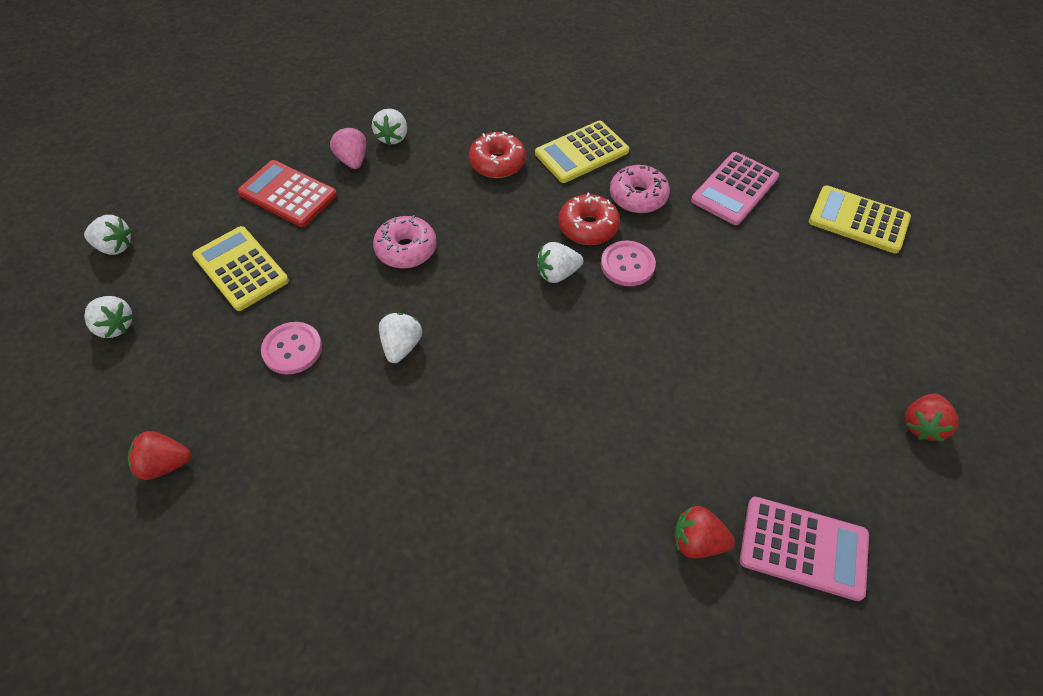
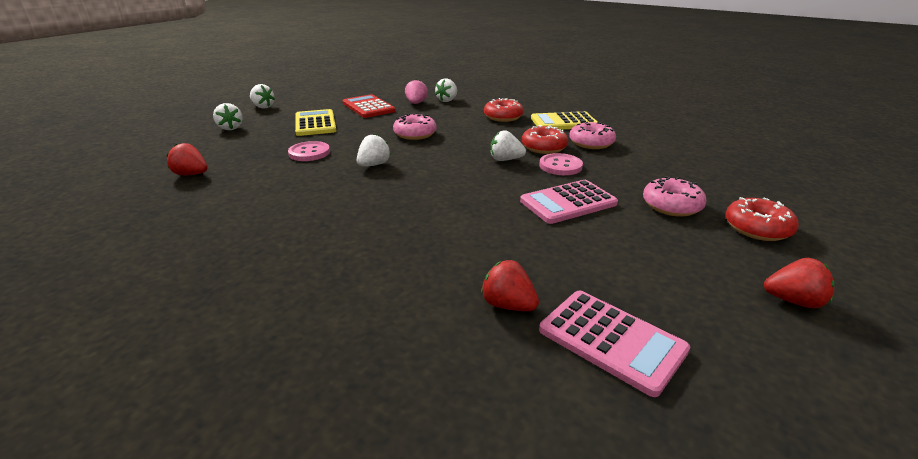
camera: 25 degrees right, 25 degrees down
pink calculator [691,152,779,225] -> pink calculator moved to [520,180,618,224]
yellow calculator [809,186,911,254] -> none
red strawberry [905,393,959,442] -> red strawberry turned 135 degrees counterclockwise [764,258,835,308]
none -> pink donut [643,176,706,217]
none -> red donut [725,197,799,241]

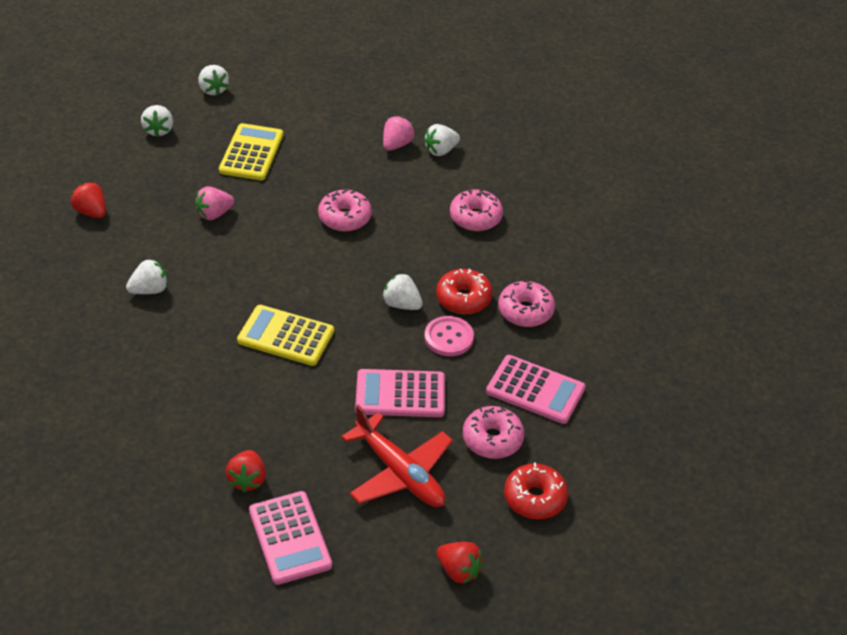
camera: 25 degrees right, 15 degrees up
pink button [288,141,330,161] -> pink strawberry [195,186,234,220]
red calculator [343,94,396,118] -> none
white strawberry [357,134,391,166] -> white strawberry moved to [126,259,168,294]
red strawberry [481,260,539,311] -> red strawberry turned 150 degrees counterclockwise [225,450,266,493]
red donut [484,98,524,122] -> pink donut [450,189,503,231]
yellow calculator [531,111,597,130] -> yellow calculator moved to [237,305,334,366]
none -> red plane [341,405,453,507]
none -> pink calculator [486,355,585,424]

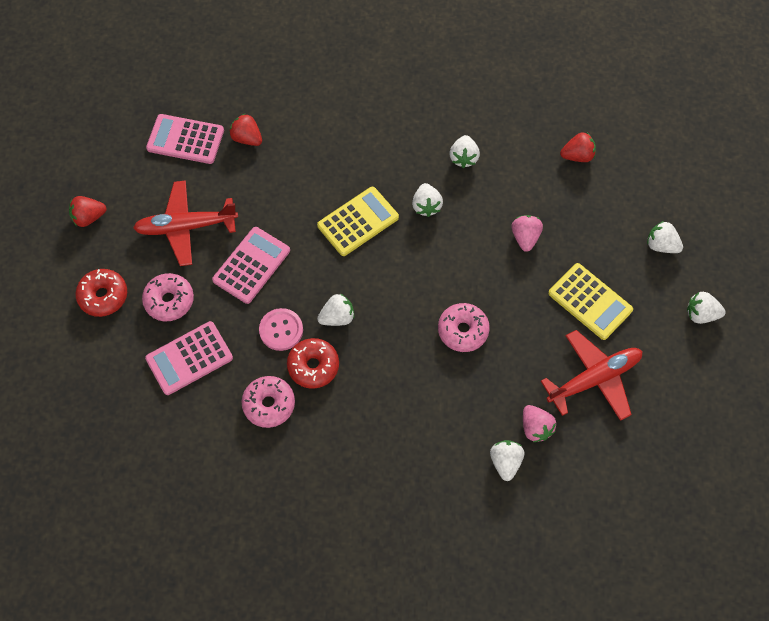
camera: 125 degrees right, 20 degrees up
pink donut [450,189,503,231] -> none
none -> white strawberry [412,183,443,217]
none -> red plane [541,330,642,421]

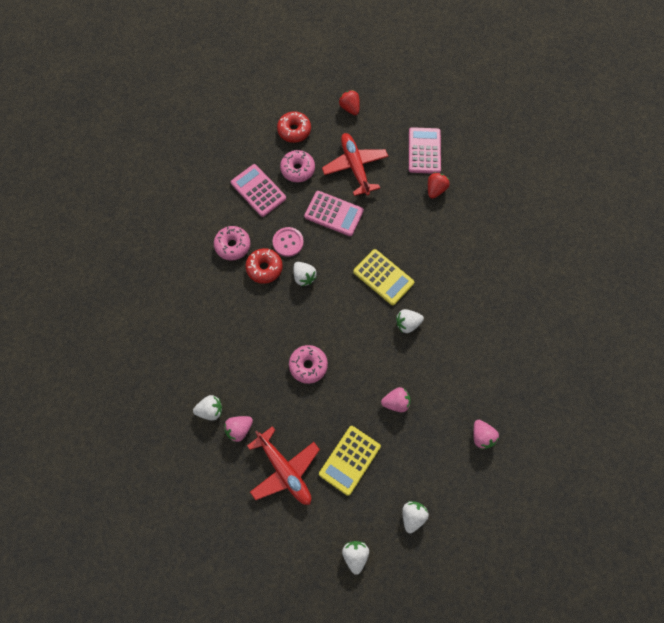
camera: 80 degrees right, 5 degrees up
white strawberry [449,135,480,168] -> none
red strawberry [560,132,596,162] -> pink strawberry [473,420,499,449]

